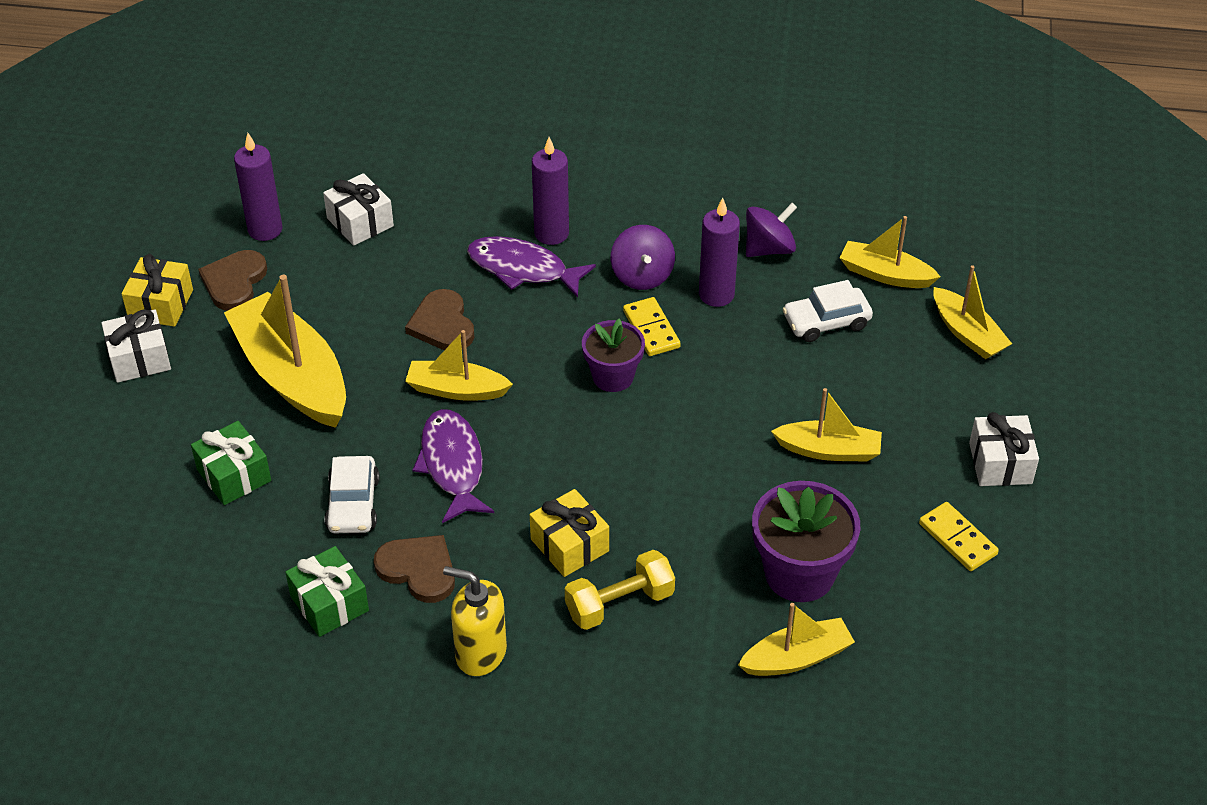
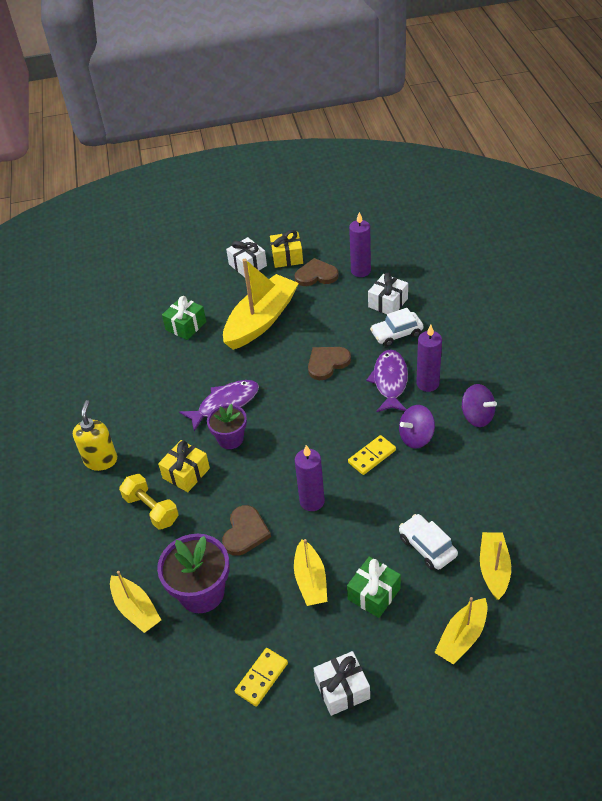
camera: 75 degrees right, 0 degrees up
green gift [285,546,369,637] -> green gift moved to [347,557,401,618]
white car [325,456,379,533] -> white car moved to [370,308,424,347]
brown heart [374,535,455,603] -> brown heart moved to [222,505,271,556]
yellow boat [405,330,513,401] -> none
purple flower pot [582,319,645,392] -> purple flower pot moved to [207,404,247,449]
purple candle [699,198,740,307] -> purple candle moved to [295,445,325,511]
purple spinning top [746,203,797,257] -> purple spinning top moved to [461,384,497,427]

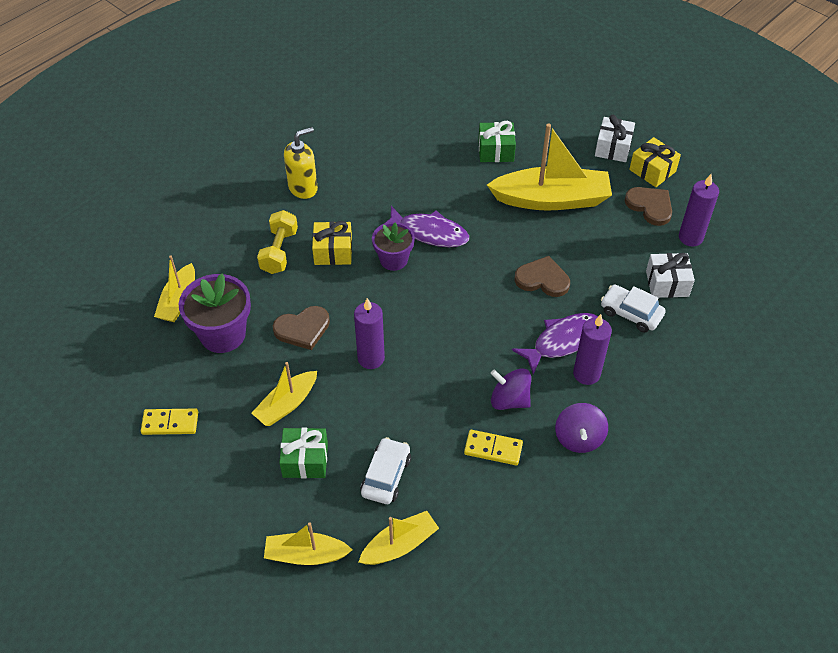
camera: 50 degrees right, 5 degrees up
white gift [313,651,370,716] -> none
yellow domino [348,435,396,475] -> yellow domino moved to [464,430,523,465]

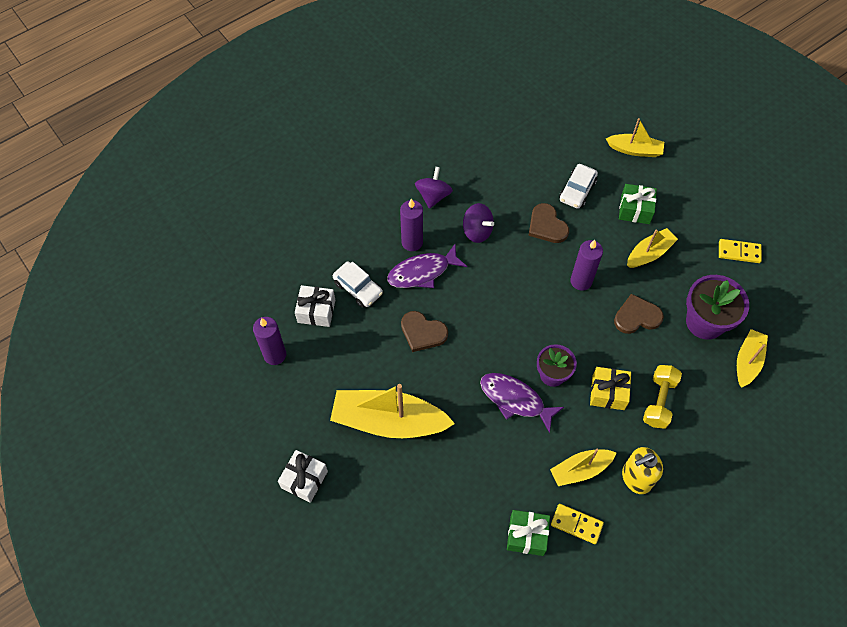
camera: 170 degrees left, 10 degrees up
yellow boat [359,511,439,565] -> yellow boat moved to [550,449,616,486]
yellow domino [464,430,523,465] -> yellow domino moved to [551,504,604,544]
green gift [478,121,516,162] -> green gift moved to [507,510,550,556]
brown heart [624,187,672,226] -> brown heart moved to [529,203,569,243]
yellow gift [629,137,681,187] -> none

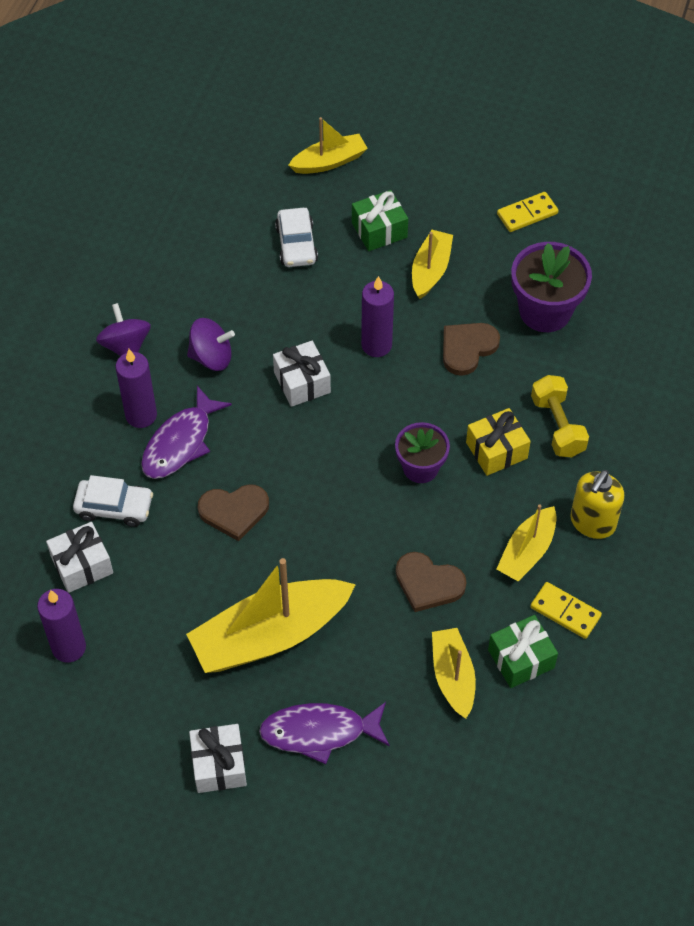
camera: 35 degrees left, 5 degrees down
purple fish [480,373,564,433] -> purple fish moved to [259,702,390,764]
brown heart [529,203,569,243] -> brown heart moved to [395,552,467,612]
yellow domino [551,504,604,544] -> yellow domino turned 45 degrees clockwise [530,582,602,639]
yellow boat [737,329,768,387] -> yellow boat moved to [432,628,476,719]
none -> white gift [273,341,331,407]

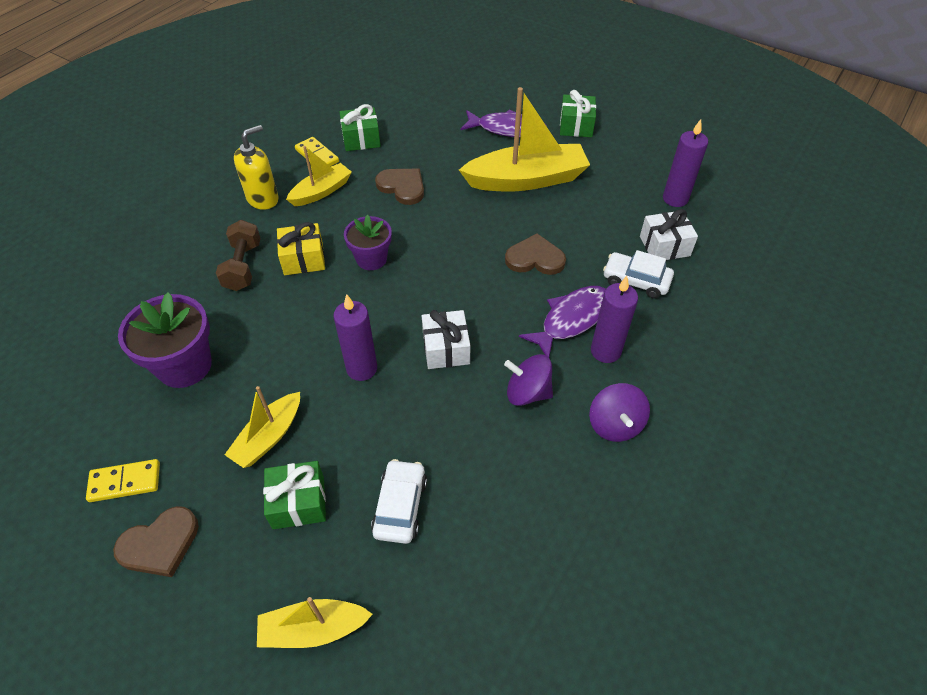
camera: 165 degrees left, 5 degrees down
white gift [189,724,247,793] -> green gift [560,90,596,137]
yellow boat [432,628,476,719] -> none
brown heart [443,323,500,376] -> brown heart moved to [113,506,199,577]
yellow dumbbell [531,375,589,457] -> brown dumbbell [216,220,261,291]

